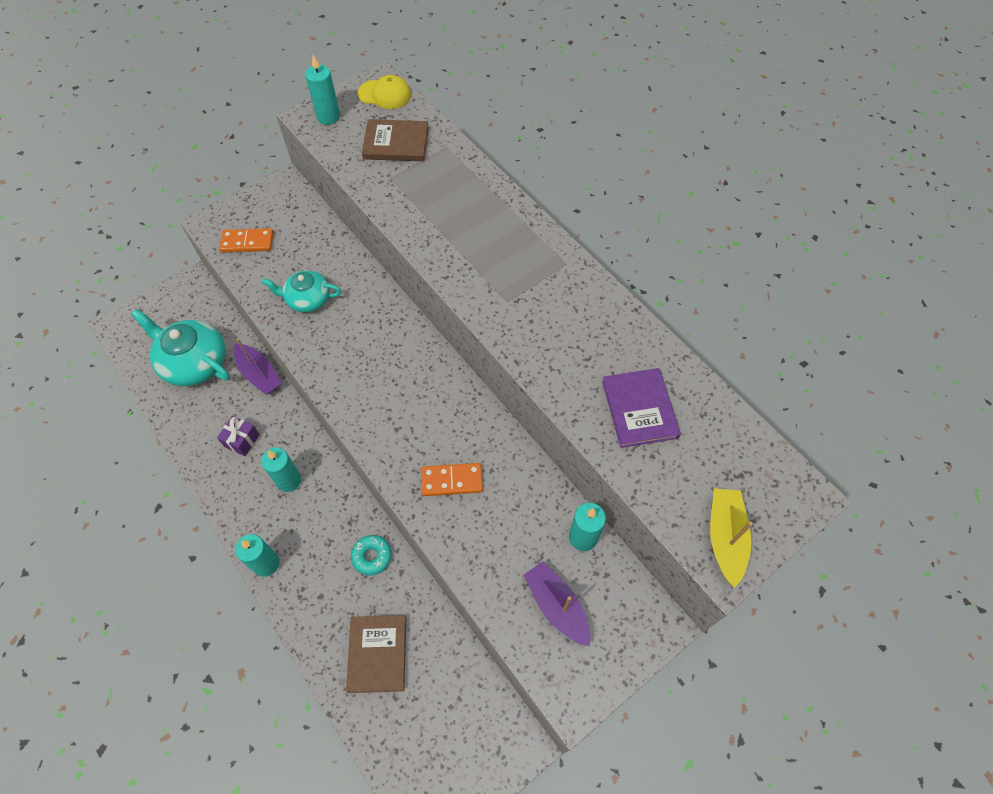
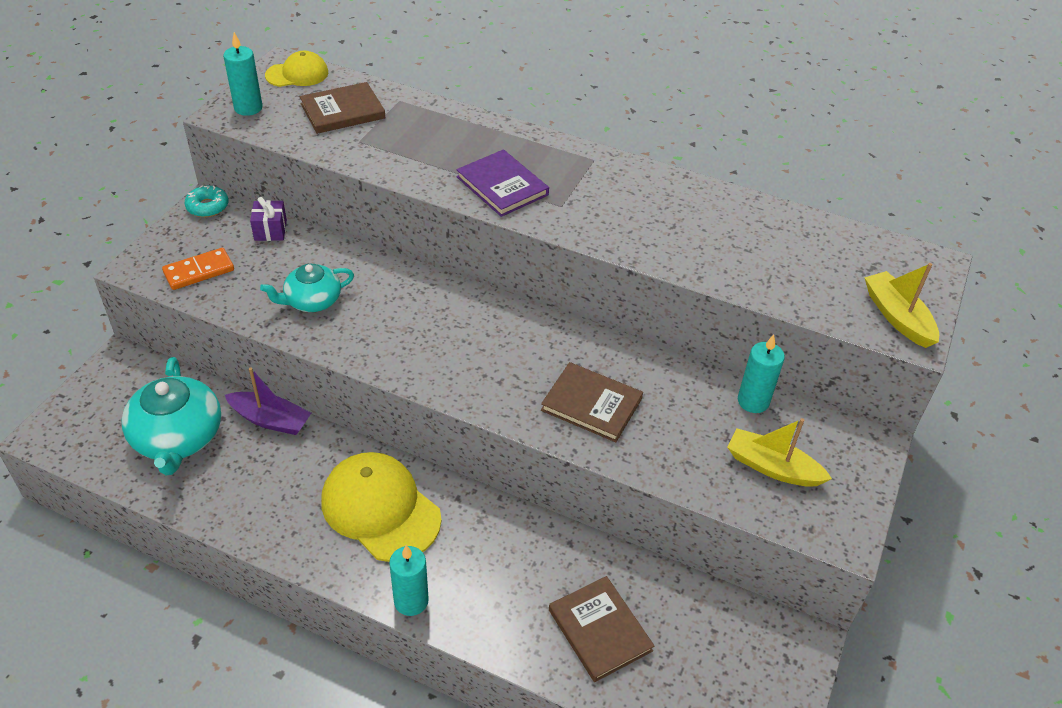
camera: 30 degrees left, 15 degrees down
turquoise teapot [131,309,230,386] -> turquoise teapot turned 105 degrees counterclockwise [122,357,221,475]
purple gift [217,416,260,456] -> purple gift moved to [250,197,287,241]
turquoise candle [261,447,301,492] -> yellow cap [321,452,441,562]
turquoise donut [351,535,392,576] -> turquoise donut moved to [184,186,229,217]
orange domino [421,463,483,496] -> brown book [541,362,643,442]
purple boat [524,561,590,646] -> yellow boat [727,418,832,487]
purple book [602,368,681,448] -> purple book moved to [456,149,549,217]

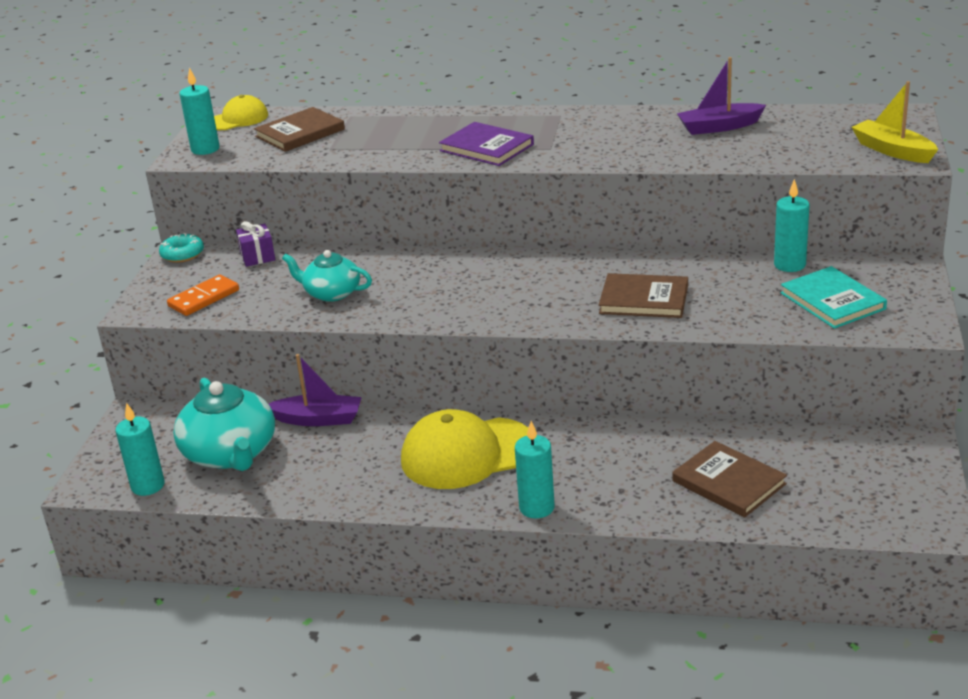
camera: 10 degrees left, 15 degrees down
turquoise teapot [260,264,354,312] -> turquoise teapot turned 60 degrees clockwise [282,250,372,302]
yellow cap [321,452,441,562] -> yellow cap turned 45 degrees counterclockwise [401,409,529,489]
yellow boat [727,418,832,487] -> turquoise book [781,266,887,329]
none -> turquoise candle [115,402,165,496]
none -> purple boat [677,57,766,135]

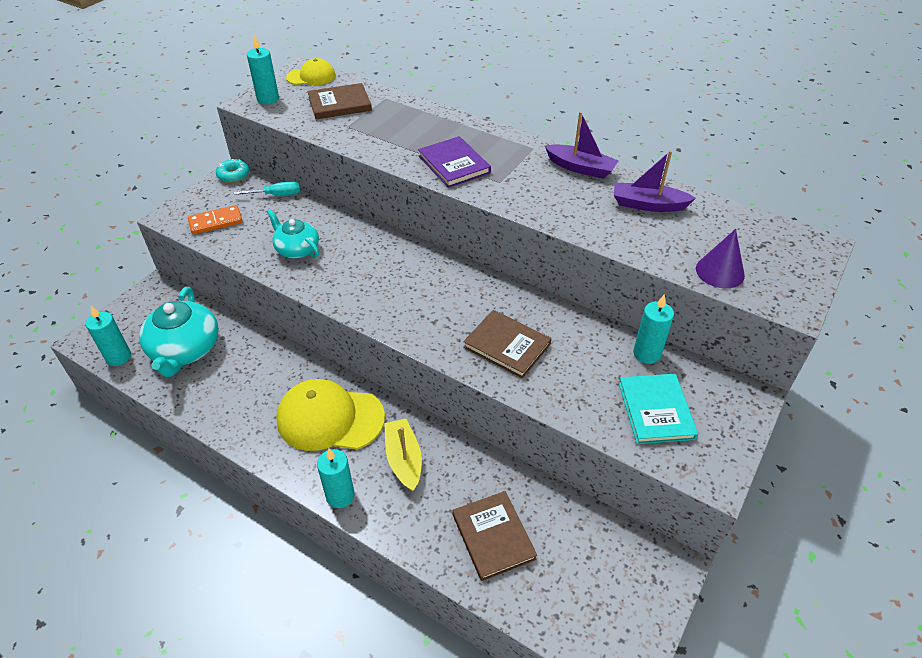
camera: 20 degrees right, 15 degrees up
purple gift [236,221,275,267] -> turquoise screwdriver [234,181,300,195]
purple boat [269,354,362,426] -> purple boat moved to [545,112,619,179]
yellow boat [851,81,938,163] -> yellow boat moved to [384,419,422,492]
none -> purple cone [696,229,745,288]

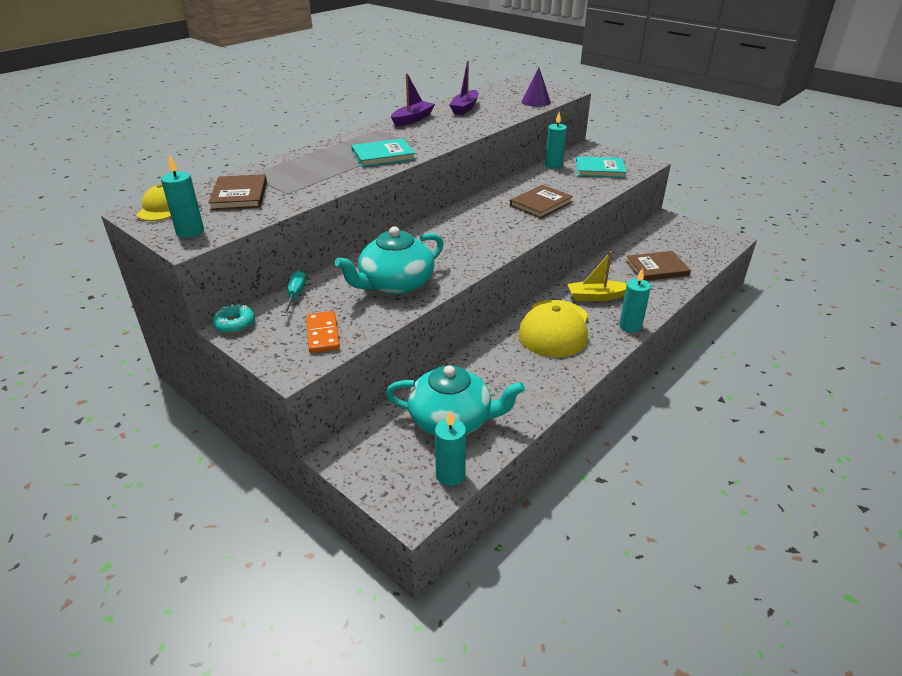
camera: 80 degrees left, 10 degrees down
turquoise teapot [267,209,319,258] -> turquoise teapot [335,226,443,295], size x1.63
purple book [418,136,491,188] -> turquoise book [351,138,416,167]

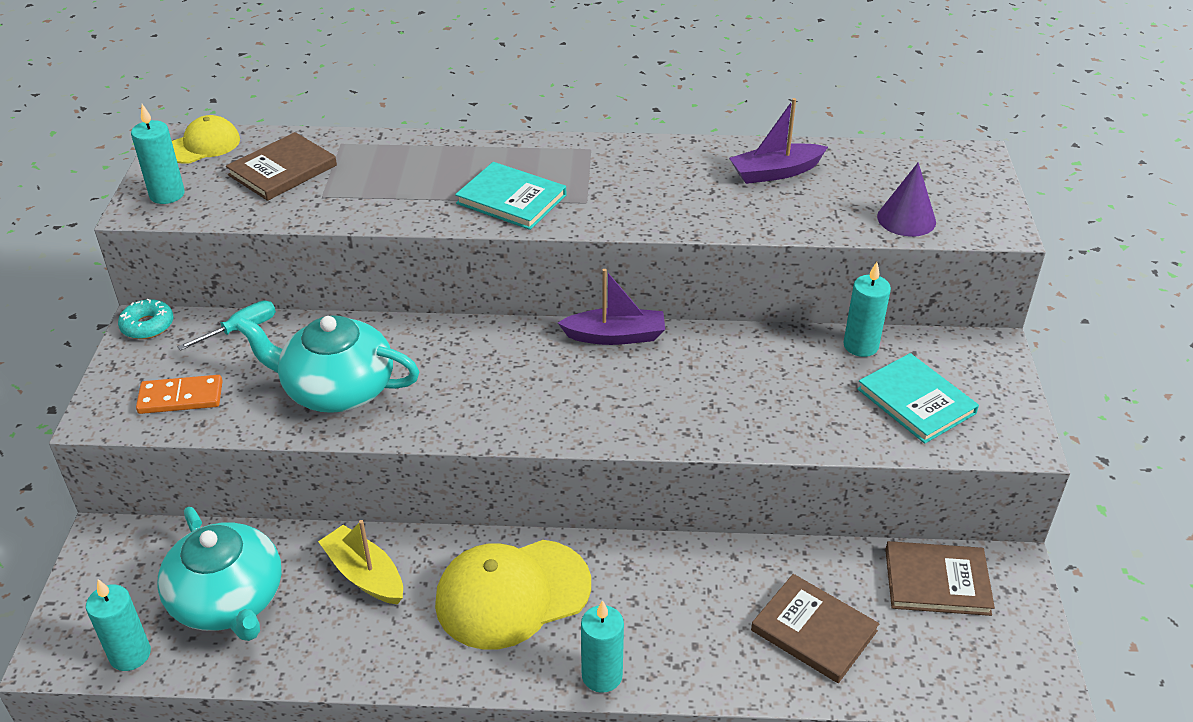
camera: 50 degrees right, 5 degrees up
orange domino [306,311,340,353] -> orange domino turned 45 degrees clockwise [136,375,223,414]
purple boat [391,73,435,127] -> purple boat moved to [558,269,665,345]
brown book [510,185,573,219] -> brown book moved to [885,541,995,616]
yellow boat [568,251,627,301] -> yellow boat moved to [318,520,403,605]

